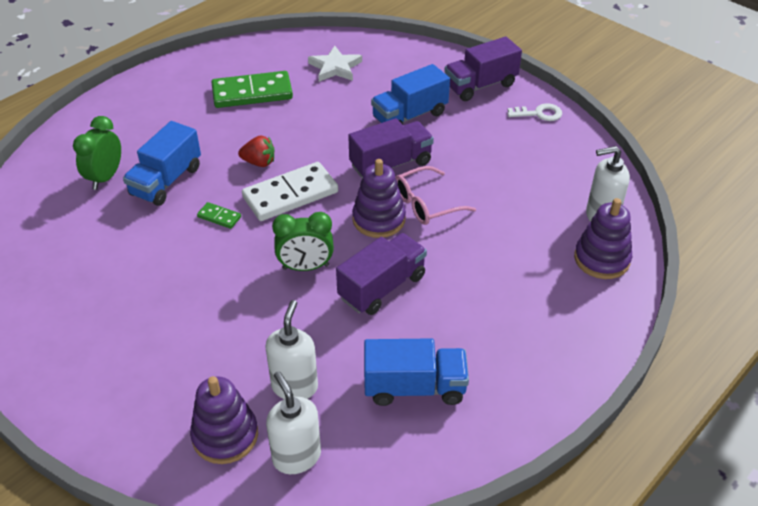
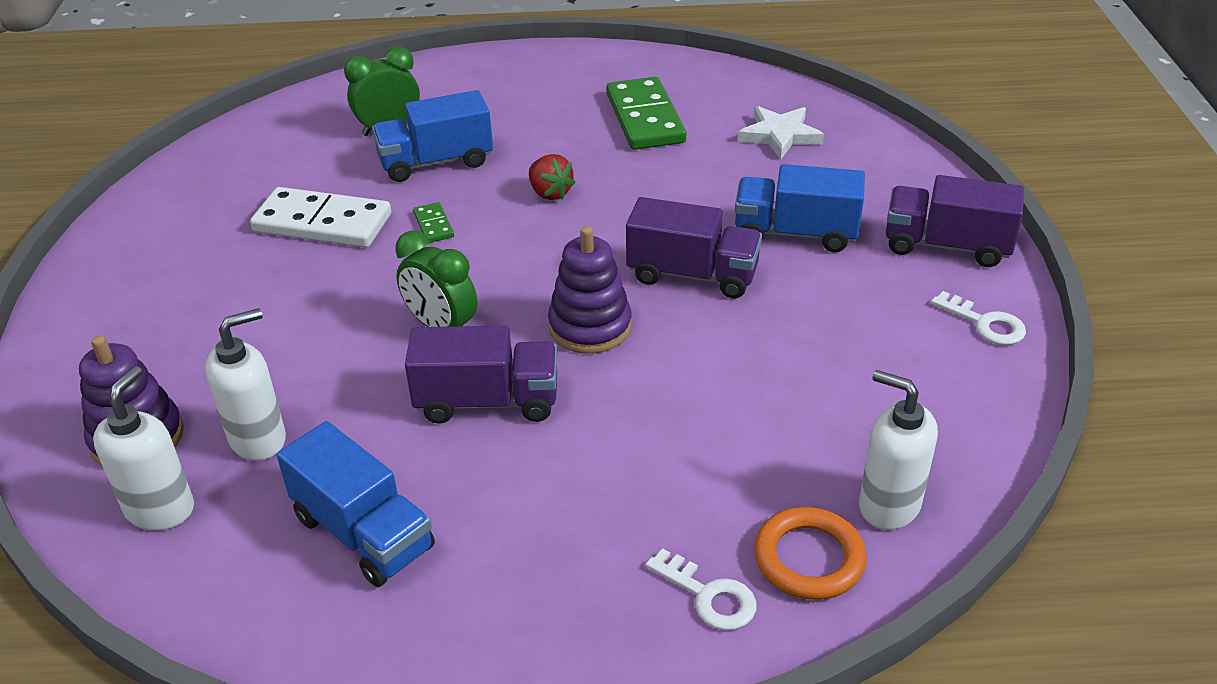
camera: 45 degrees right, 5 degrees down
green domino [211,71,293,108] -> green domino turned 45 degrees clockwise [606,77,686,150]
white domino [242,162,338,221] -> white domino moved to [250,187,391,248]
pink glasses [395,166,476,225] -> none
purple stacking toy [574,198,632,279] -> orange ring [754,507,867,600]
none -> white key [646,548,756,630]

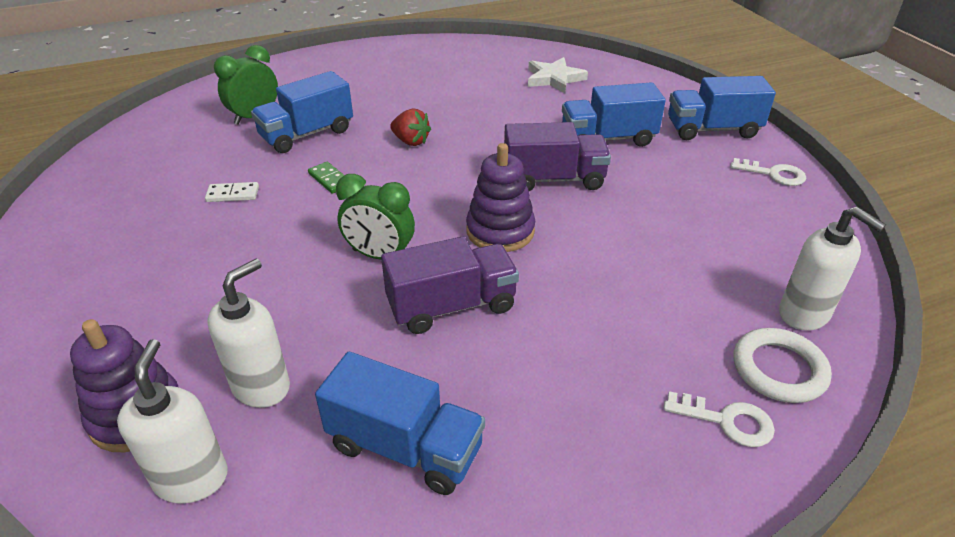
camera: 20 degrees left, 0 degrees up
white domino [250,187,391,248] -> white domino [205,182,259,202], size x0.45
green domino [606,77,686,150] -> none
orange ring [754,507,867,600] -> white ring [734,328,832,403]
white soap dispenser [859,370,938,530] -> white soap dispenser turned 150 degrees counterclockwise [779,207,886,331]
purple truck [886,175,1024,267] -> blue truck [668,76,776,140]

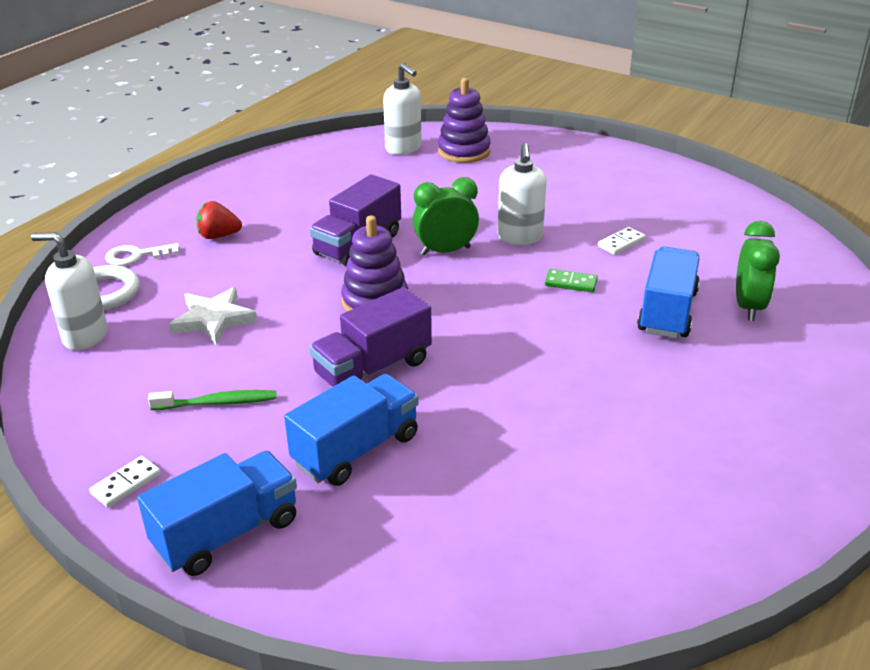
camera: 145 degrees right, 5 degrees down
white soap dispenser [208,259,290,408] -> white soap dispenser moved to [498,143,547,245]
blue truck [315,352,485,495] -> none
red strawberry [390,109,431,146] -> red strawberry moved to [196,201,242,239]
white star [528,57,588,93] -> white star moved to [169,287,257,345]
white key [730,158,806,186] -> white domino [89,456,161,508]
none -> green toothbrush [148,390,276,410]

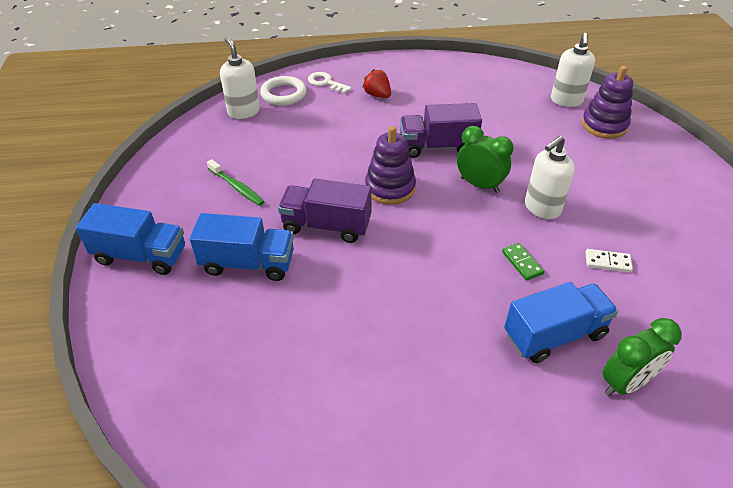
camera: 50 degrees right, 10 degrees up
white domino [89,456,161,508] -> none
white star [169,287,257,345] -> none

